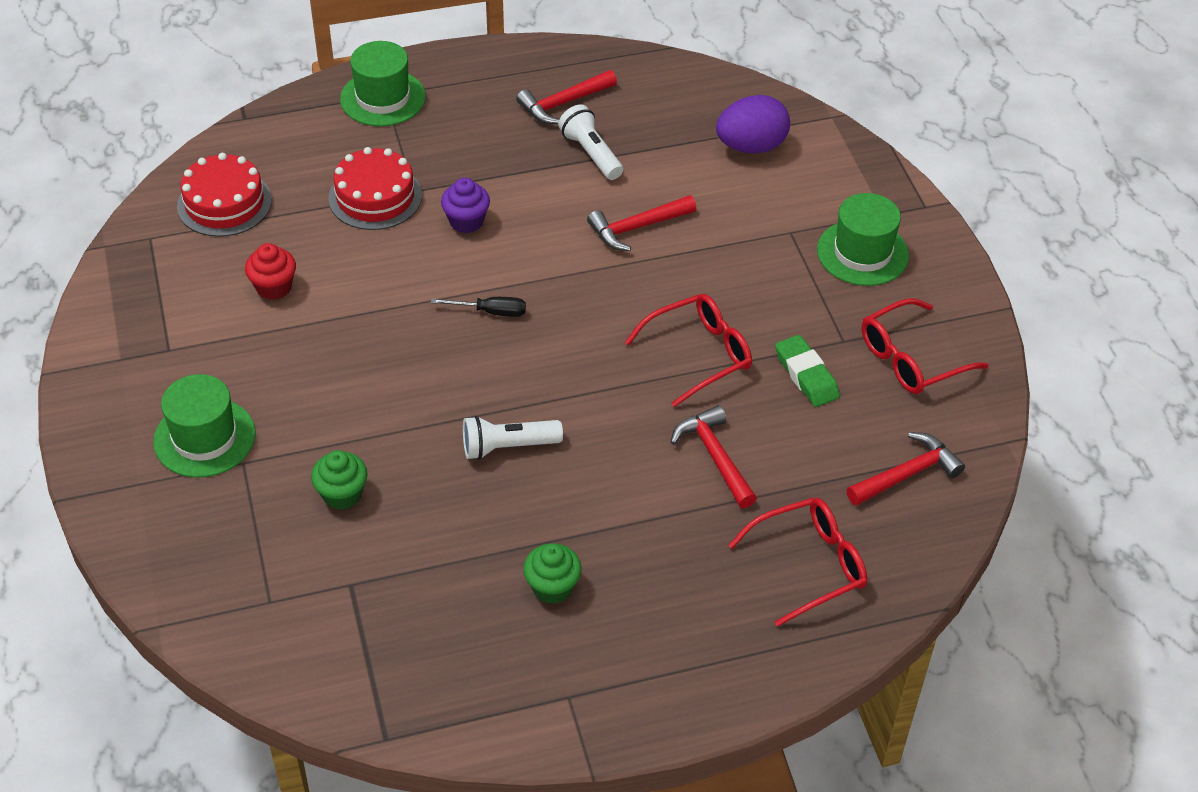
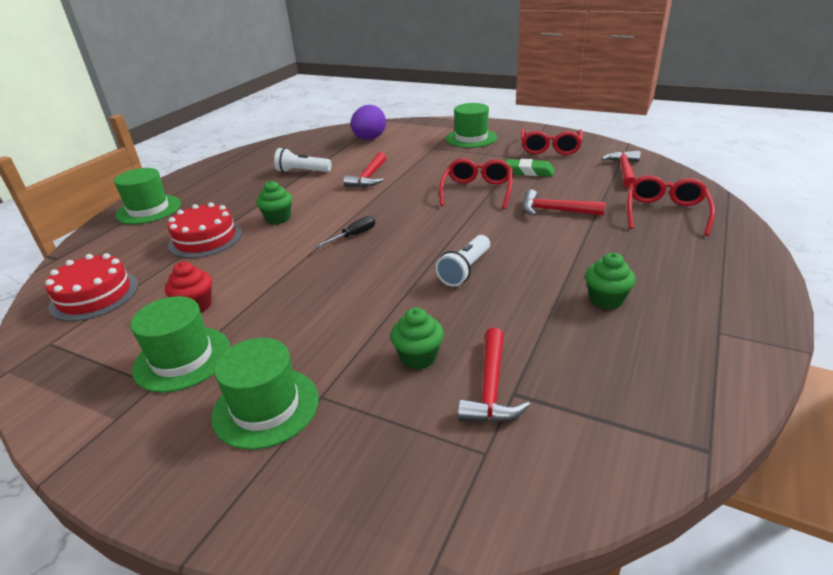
camera: 45 degrees left, 15 degrees down
purple cupcake [441,178,490,233] -> green cupcake [256,181,292,224]
red hammer [516,70,617,124] -> red hammer moved to [458,328,530,422]
none -> green hat [130,296,230,393]

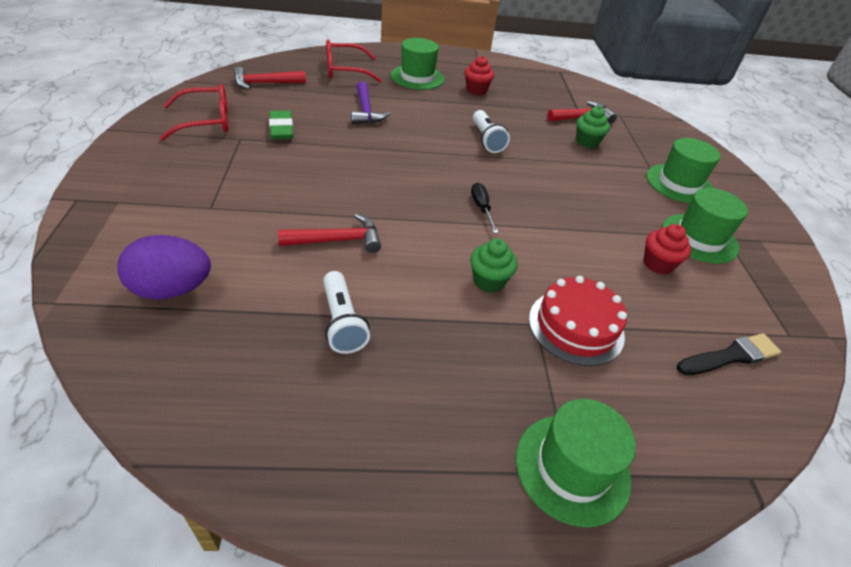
camera: 125 degrees left, 10 degrees up
red cake [45,253,138,321] -> black brush [677,333,781,375]
black screwdriver [315,216,375,248] -> black screwdriver turned 60 degrees clockwise [471,183,499,233]
white flashlight [435,235,490,287] -> white flashlight turned 75 degrees clockwise [473,110,510,153]
red glasses [439,158,513,209] -> none
green hat [446,103,497,148] -> green hat moved to [391,38,445,90]
red hammer [523,189,606,216] -> purple hammer [351,81,390,124]
green cupcake [585,253,636,309] -> red cupcake [464,56,494,95]

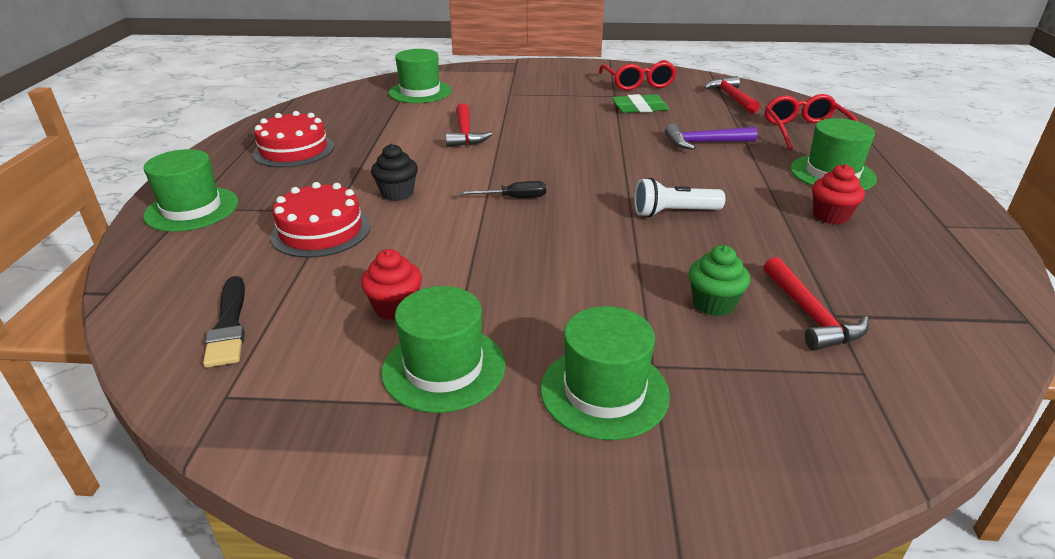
camera: 100 degrees right, 10 degrees down
purple egg [117,235,211,300] -> green hat [389,49,452,103]
white flashlight [323,271,370,354] -> none
green cupcake [470,238,518,293] -> black cupcake [371,144,418,201]
none -> red cake [253,111,334,168]

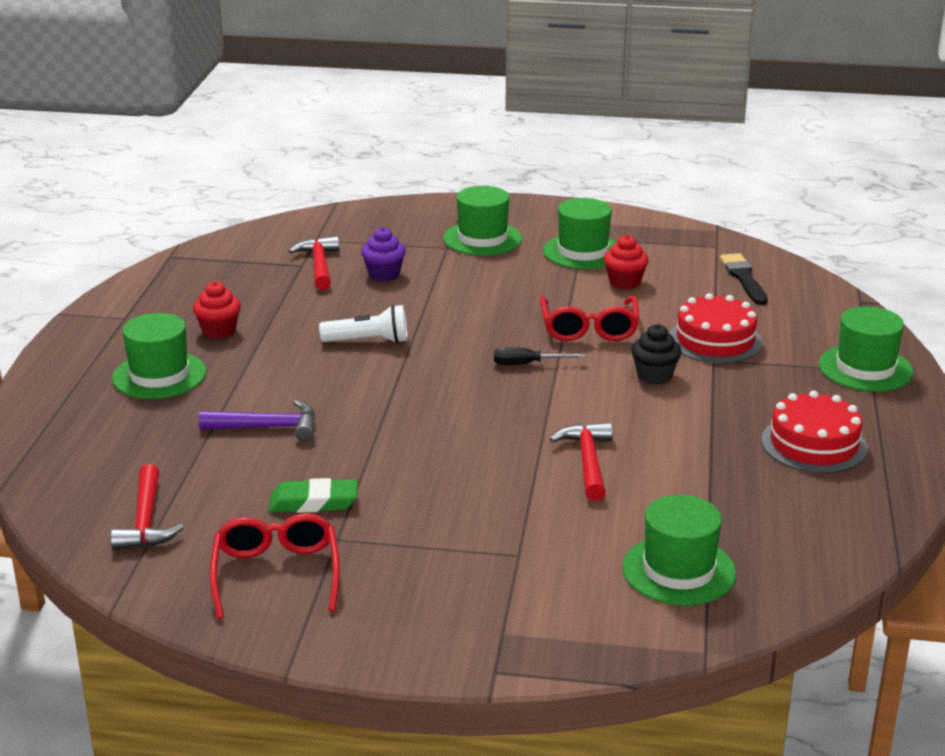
camera: 175 degrees left, 5 degrees down
green cupcake [689,245,750,316] -> purple cupcake [361,227,406,281]
red glasses [765,94,859,150] -> red glasses moved to [540,296,639,341]

